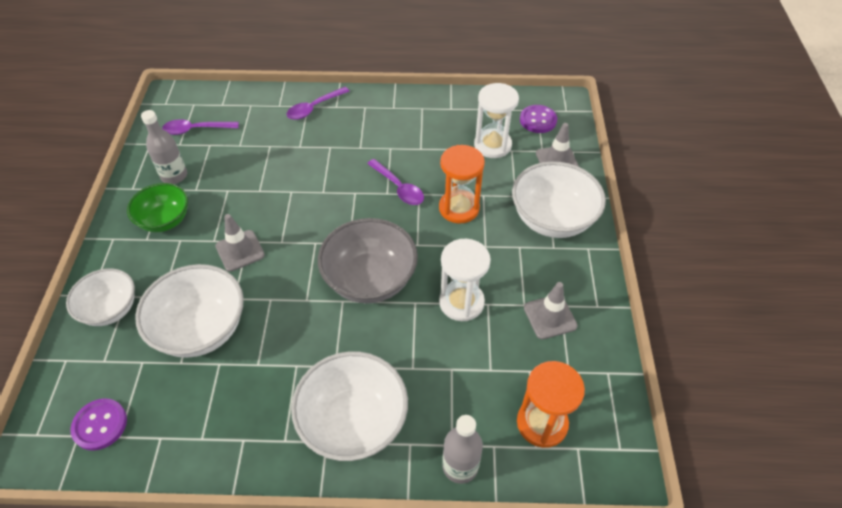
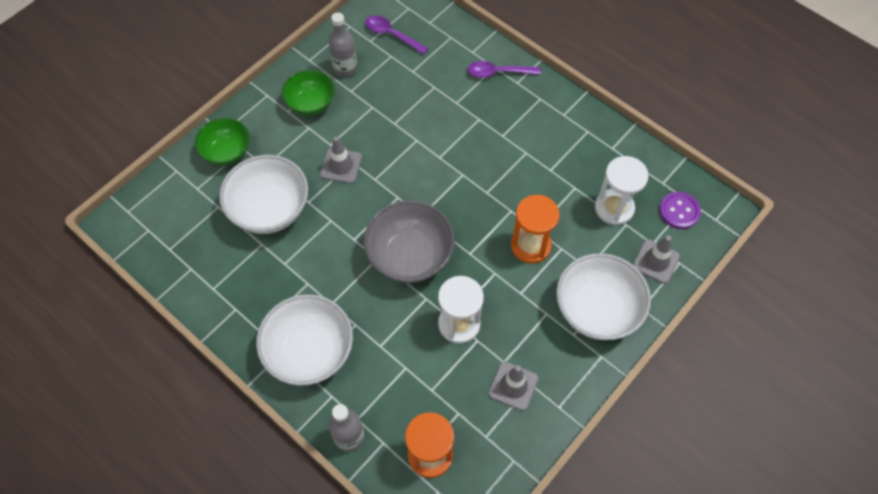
camera: 40 degrees right, 10 degrees up
white bowl [66,268,135,326] -> green bowl [195,118,250,166]
purple button [70,398,127,451] -> none
purple spoon [367,159,424,205] -> none

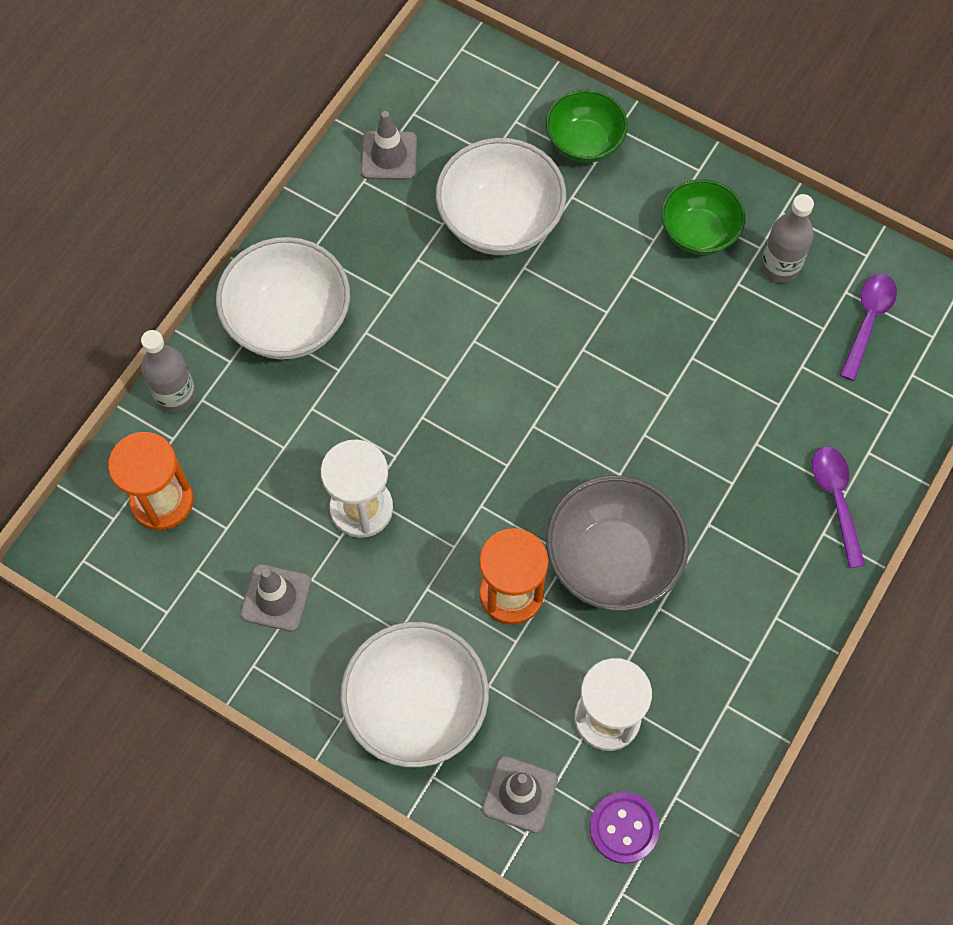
camera: 80 degrees right, 5 degrees up
grey traffic cone [320,137,362,184] -> grey traffic cone moved to [361,111,417,180]
grey bowl [364,200,455,283] -> grey bowl moved to [546,475,689,611]

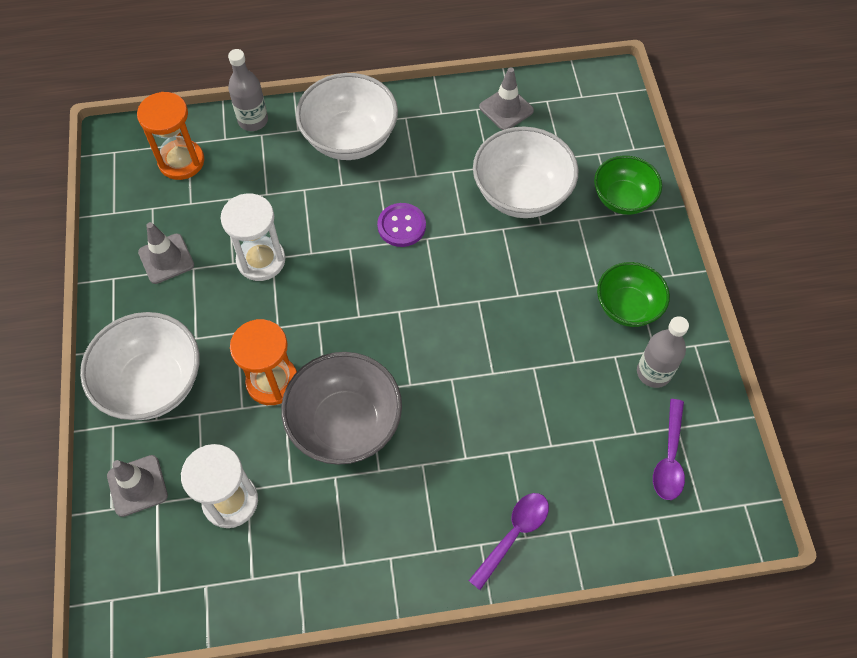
camera: 50 degrees right, 5 degrees down
purple button [590,792,659,864] -> purple button moved to [377,203,426,247]
purple spoon [840,274,897,381] -> purple spoon turned 120 degrees clockwise [653,399,685,500]

